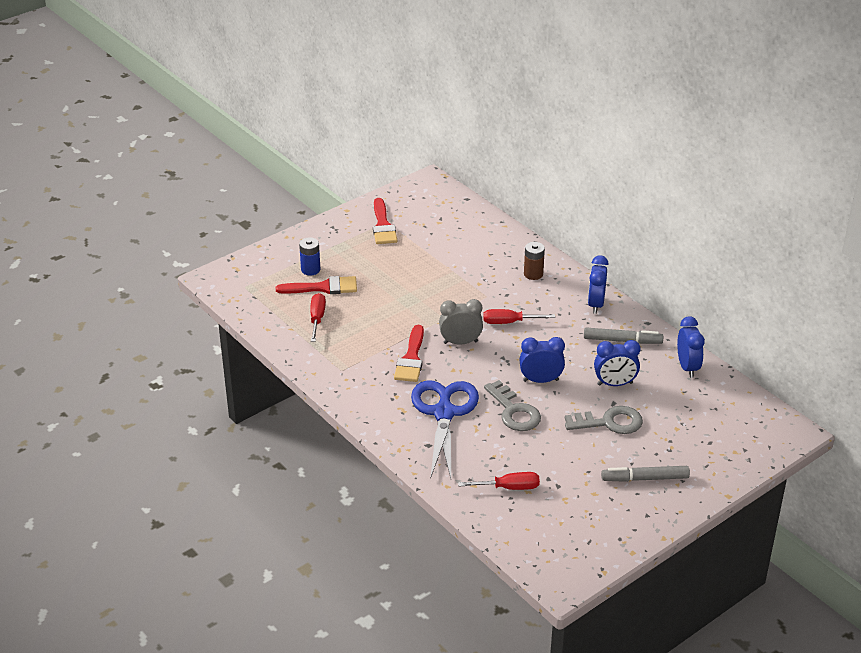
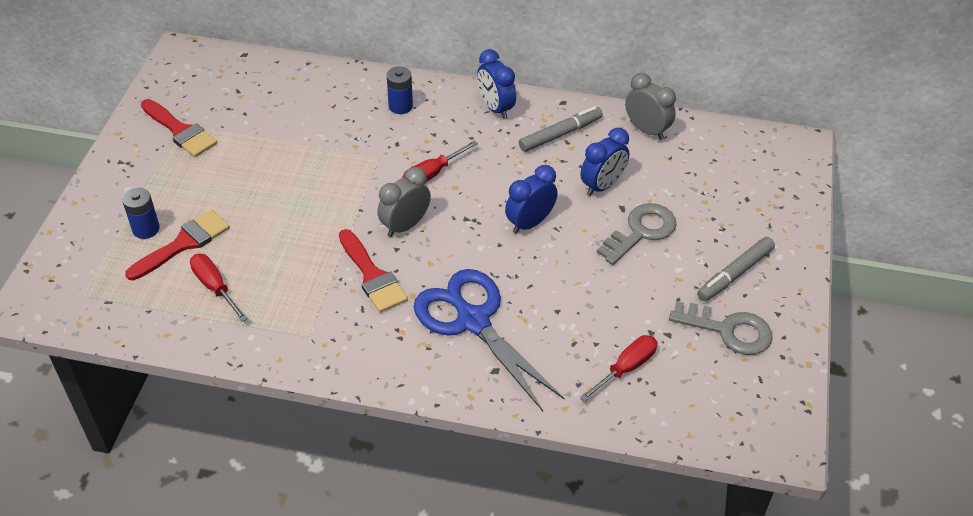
camera: 40 degrees left, 10 degrees up
grey key [484,380,541,431] -> grey key moved to [669,301,773,355]
brown battery [524,242,545,280] -> blue battery [386,66,413,114]
blue clock [677,316,705,378] -> grey clock [625,73,676,140]

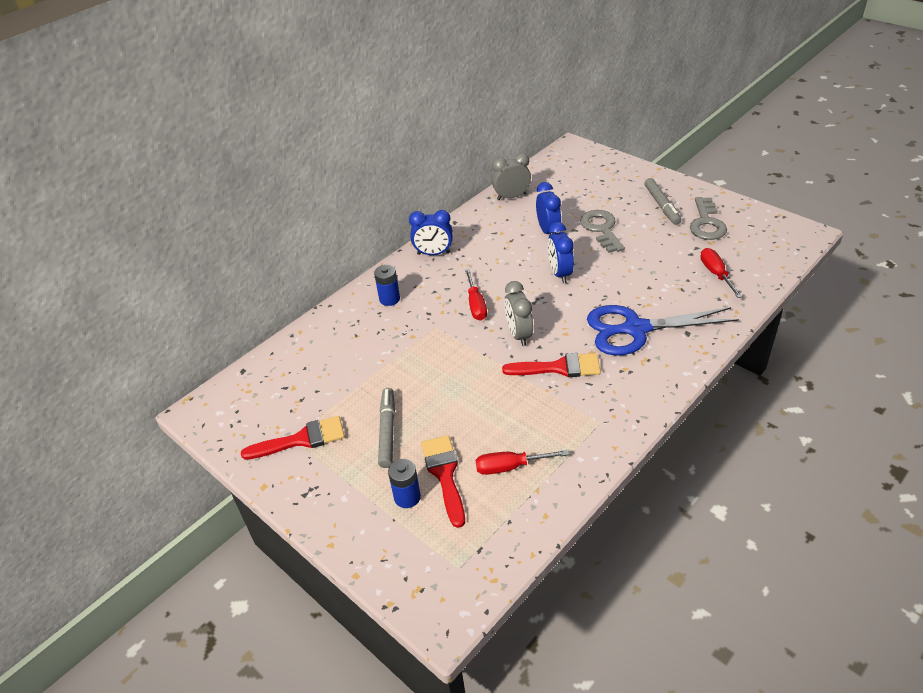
camera: 55 degrees left, 5 degrees down
grey marker [519,106,603,152] -> grey marker moved to [378,388,395,468]
grey key [669,301,773,355] -> grey key turned 135 degrees clockwise [690,197,727,240]

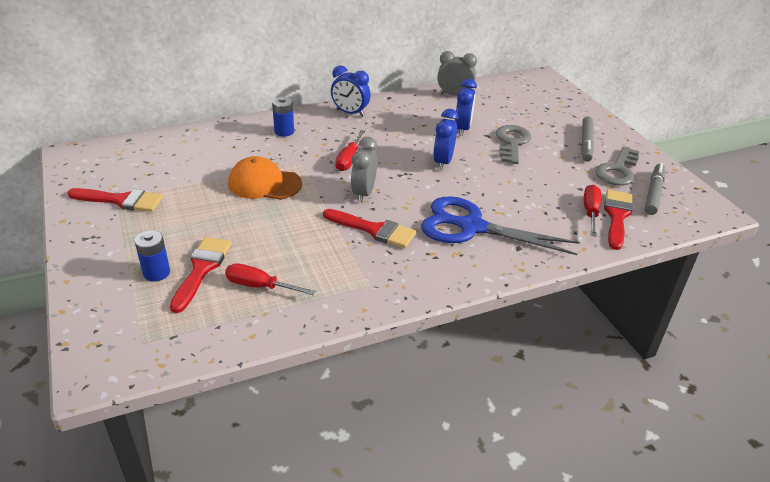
camera: 20 degrees right, 5 degrees down
grey marker [378,388,395,468] -> grey marker moved to [645,163,665,215]
none -> orange cap [228,156,302,200]
none -> red brush [604,190,633,250]

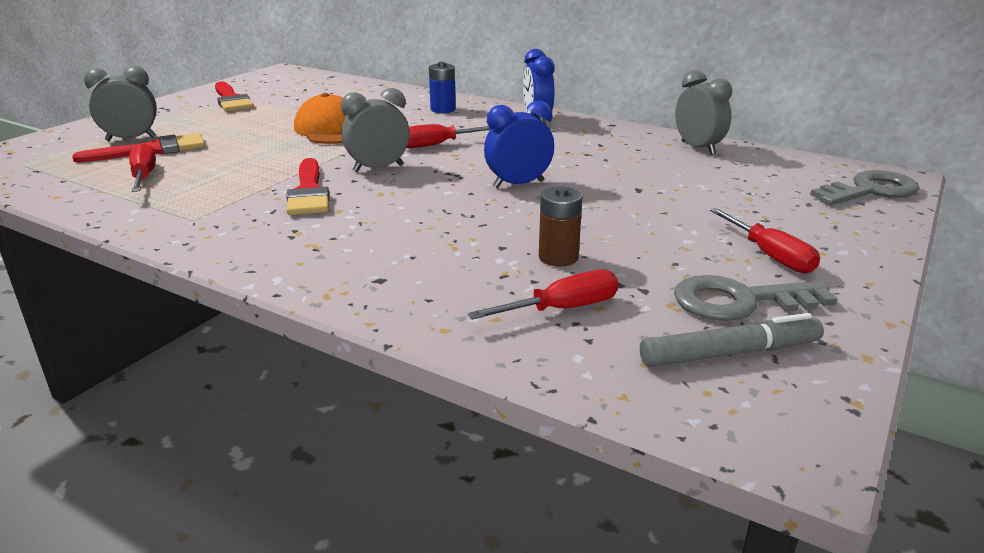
camera: 55 degrees right, 10 degrees down
blue battery [135,230,170,282] -> grey clock [84,66,157,141]
blue scissors [421,197,580,255] -> none
blue clock [455,78,477,136] -> none
grey key [496,125,531,164] -> grey key moved to [810,170,920,205]
grey marker [581,116,594,162] -> red screwdriver [710,208,820,273]
red brush [604,190,633,250] -> none
none -> brown battery [539,186,582,267]

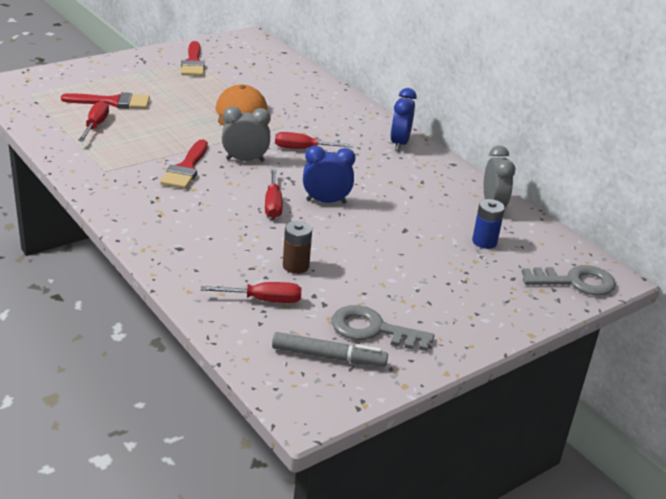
camera: 20 degrees right, 5 degrees up
grey clock [84,66,157,141] -> none
blue battery [429,62,456,113] -> blue battery moved to [472,199,505,249]
red screwdriver [710,208,820,273] -> red screwdriver moved to [265,169,283,218]

